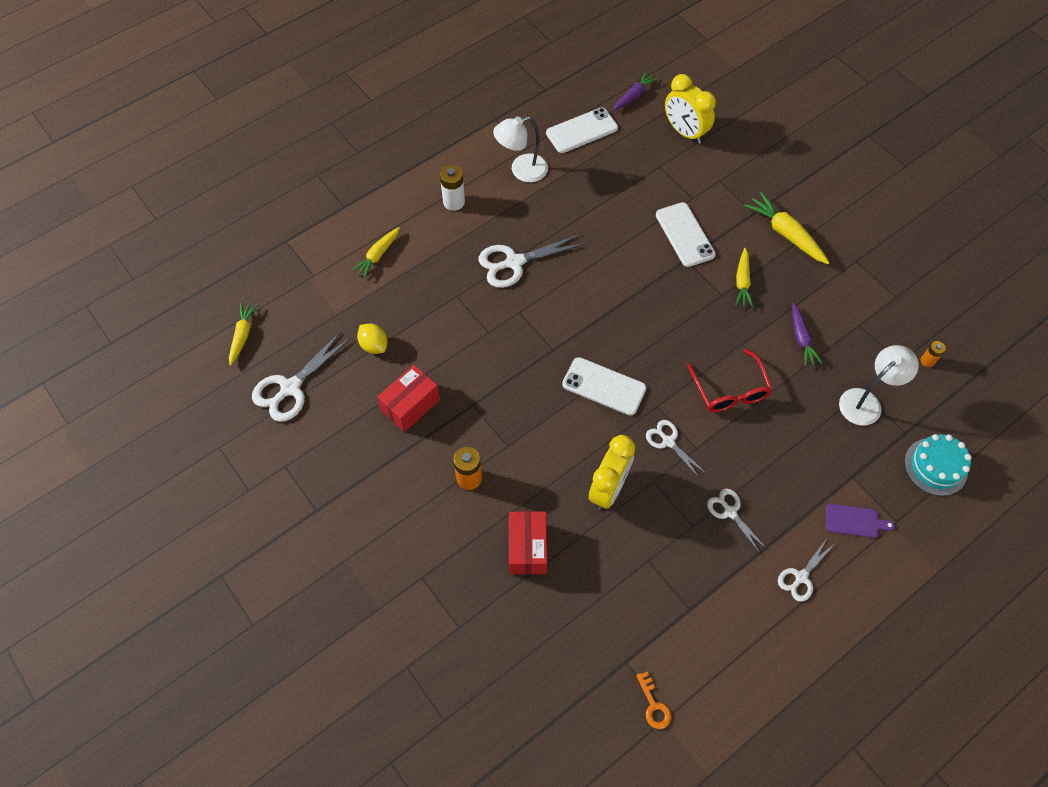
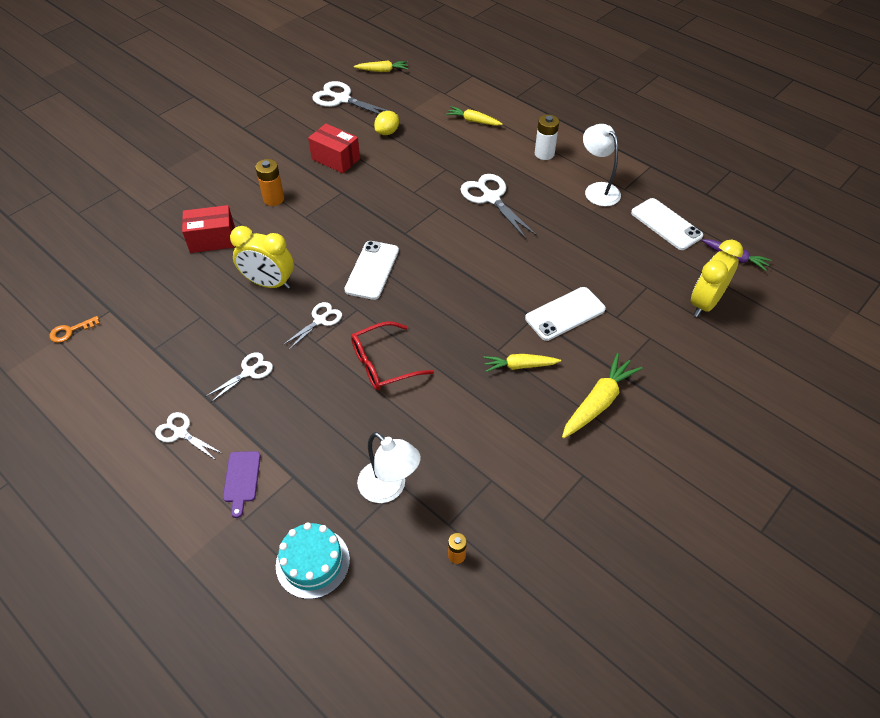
camera: 80 degrees right, 10 degrees down
purple carrot [792,303,822,366] -> none

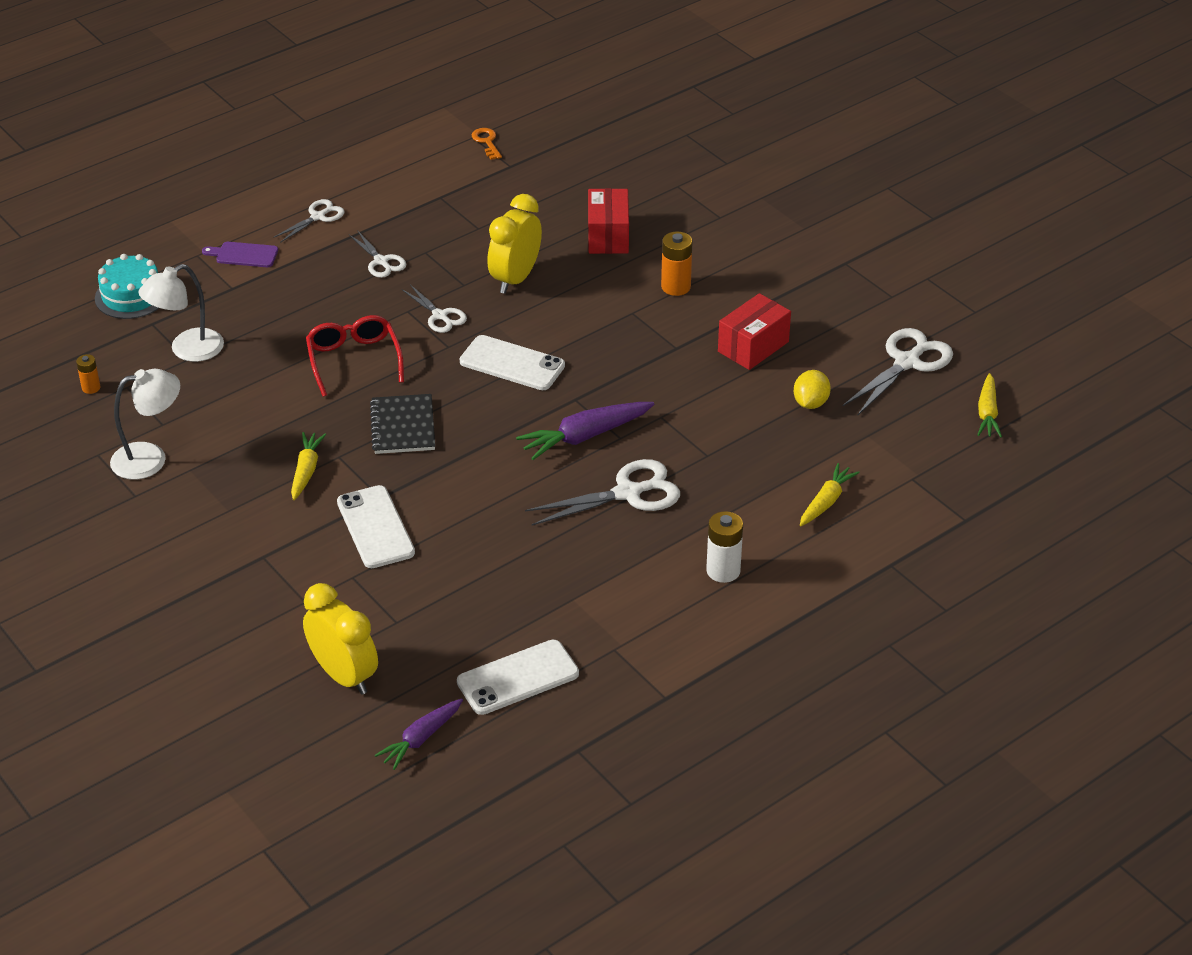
camera: 100 degrees right, 10 degrees down
yellow lemon [374,111,399,135] -> yellow lemon turned 60 degrees clockwise [794,370,831,409]
yellow carrot [562,353,642,438] -> none
white lamp [583,124,621,206] -> white lamp moved to [110,369,180,480]
none -> black notebook [370,394,435,454]
none -> purple carrot [516,402,654,460]

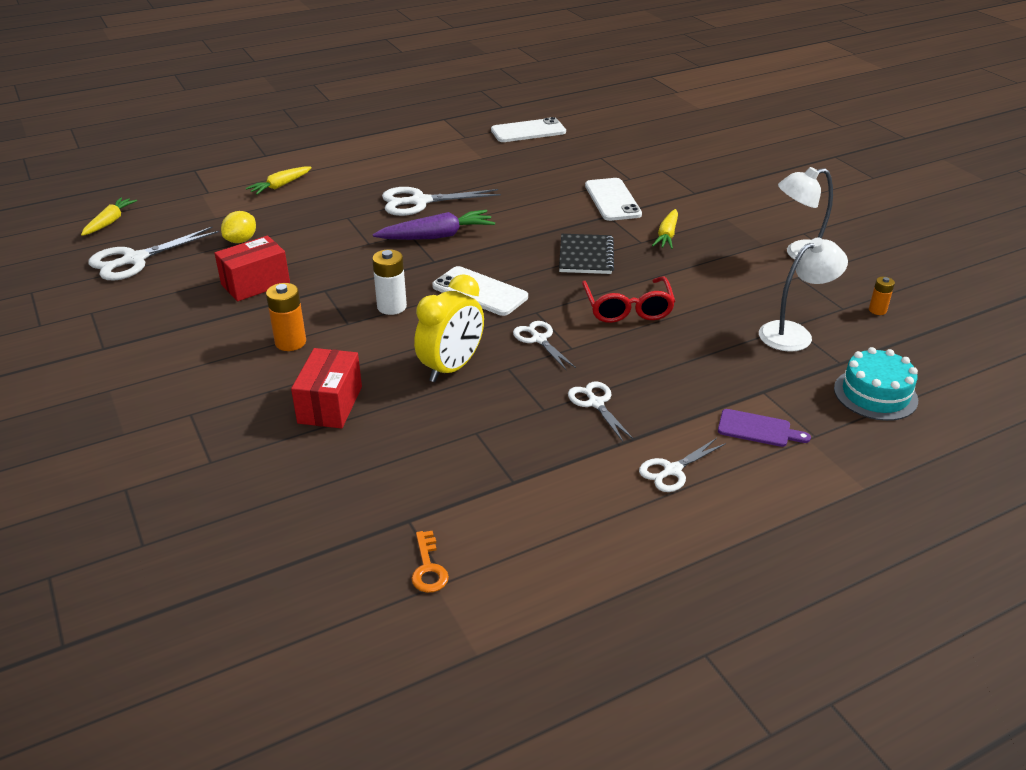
camera: 170 degrees left, 5 degrees down
yellow clock [303,583,378,695] -> none
purple carrot [375,698,463,770] -> none
white battery [706,511,743,583] -> white battery moved to [372,249,407,315]

